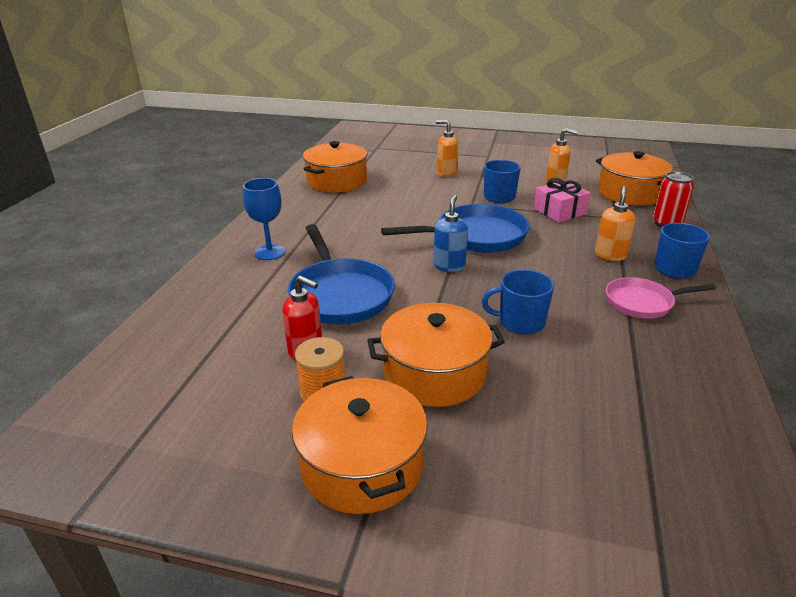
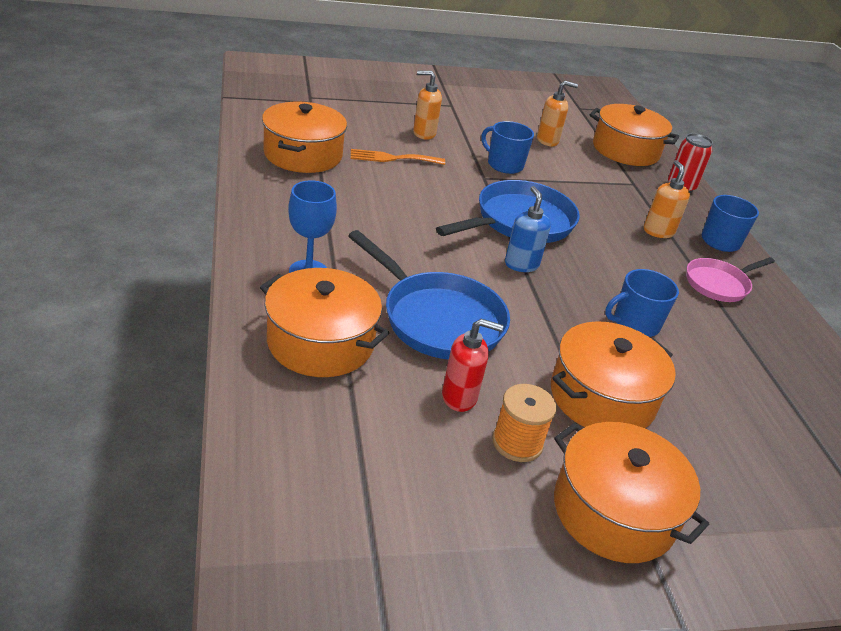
camera: 30 degrees left, 5 degrees up
pink gift [534,178,590,223] -> none
none -> orange pot [260,268,389,377]
none -> orange fork [351,149,445,165]

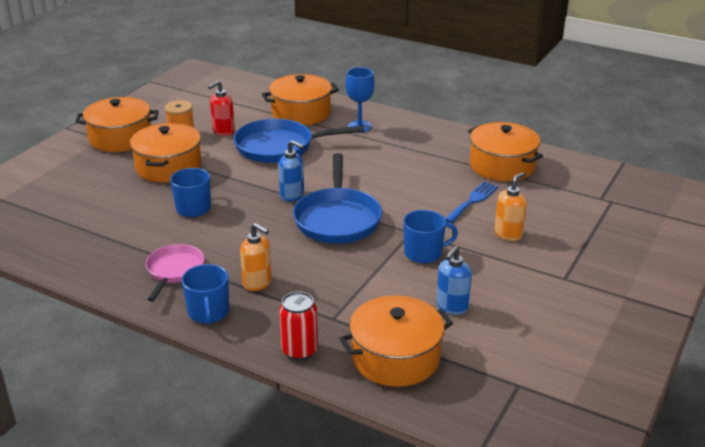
camera: 135 degrees right, 5 degrees down
orange fork [351,149,445,165] -> blue fork [445,182,498,223]
orange soap dispenser [537,81,578,146] -> blue soap dispenser [436,246,472,315]

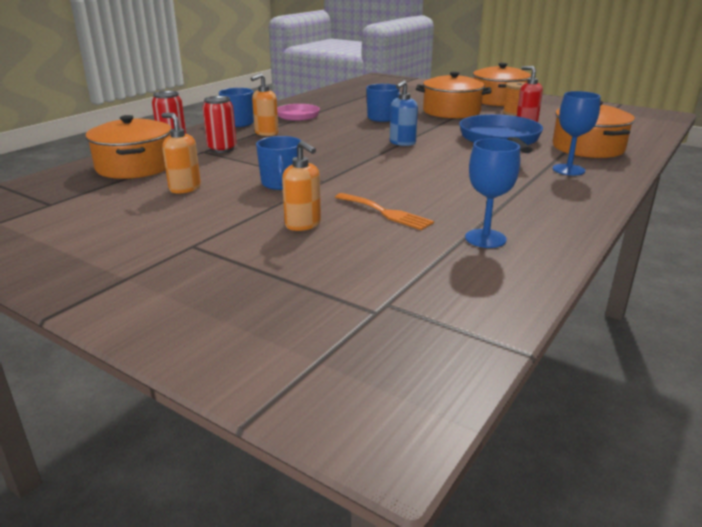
camera: 95 degrees right, 5 degrees down
blue pan [293,153,382,244] -> none
blue soap dispenser [436,246,472,315] -> orange soap dispenser [161,113,201,194]
blue fork [445,182,498,223] -> orange fork [335,193,434,230]
orange pot [468,122,543,181] -> blue goblet [465,138,520,248]
none -> red can [202,96,237,153]

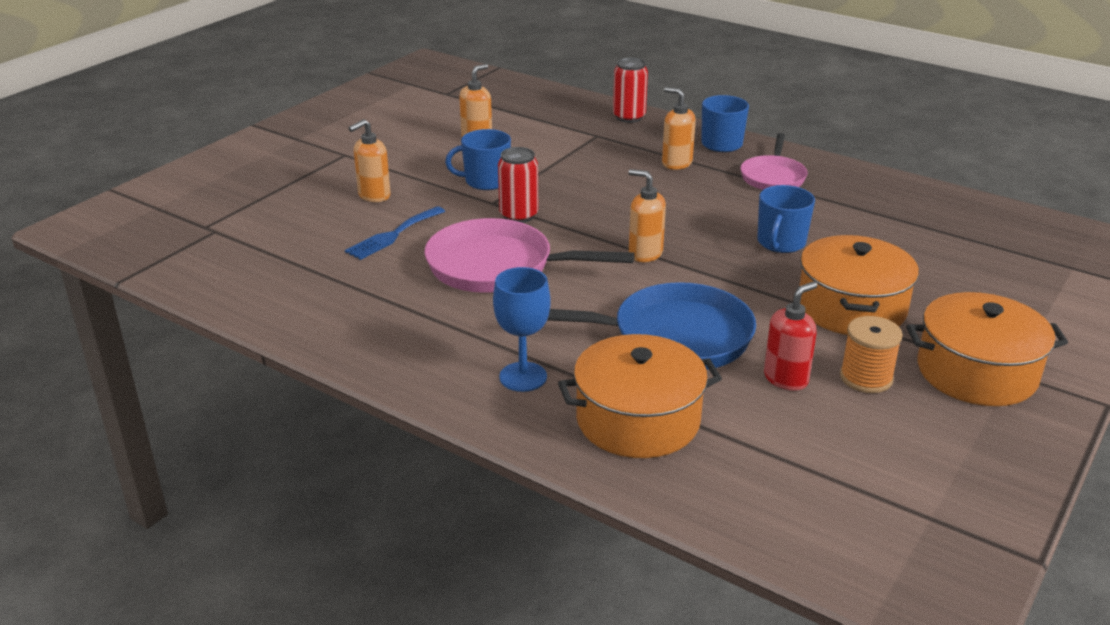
camera: 90 degrees right, 5 degrees up
orange pot [85,115,171,179] -> none
red can [202,96,237,153] -> red can moved to [498,147,538,223]
orange fork [335,193,434,230] -> blue fork [345,206,445,260]
blue soap dispenser [390,80,418,146] -> orange soap dispenser [628,169,666,262]
blue goblet [465,138,520,248] -> none
none -> pink pan [424,218,635,293]

